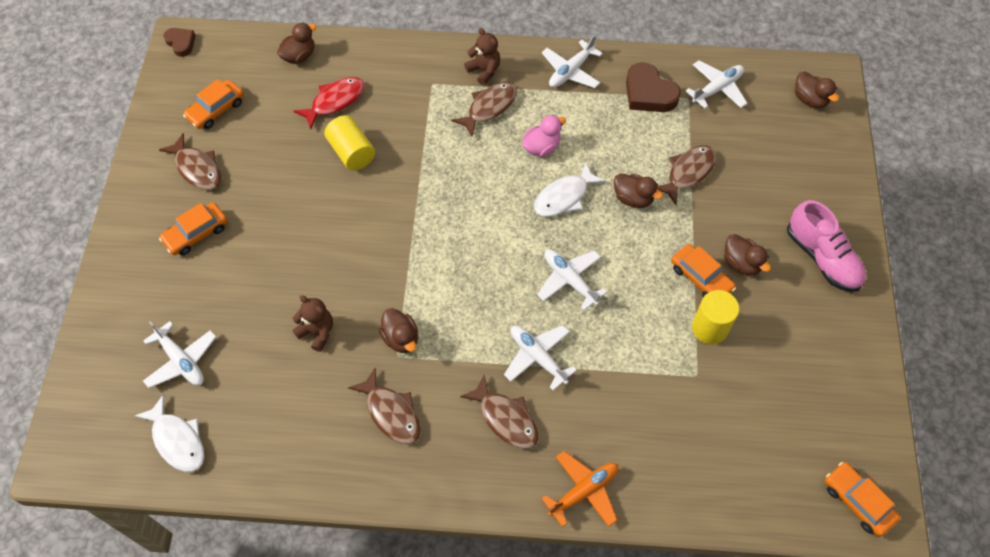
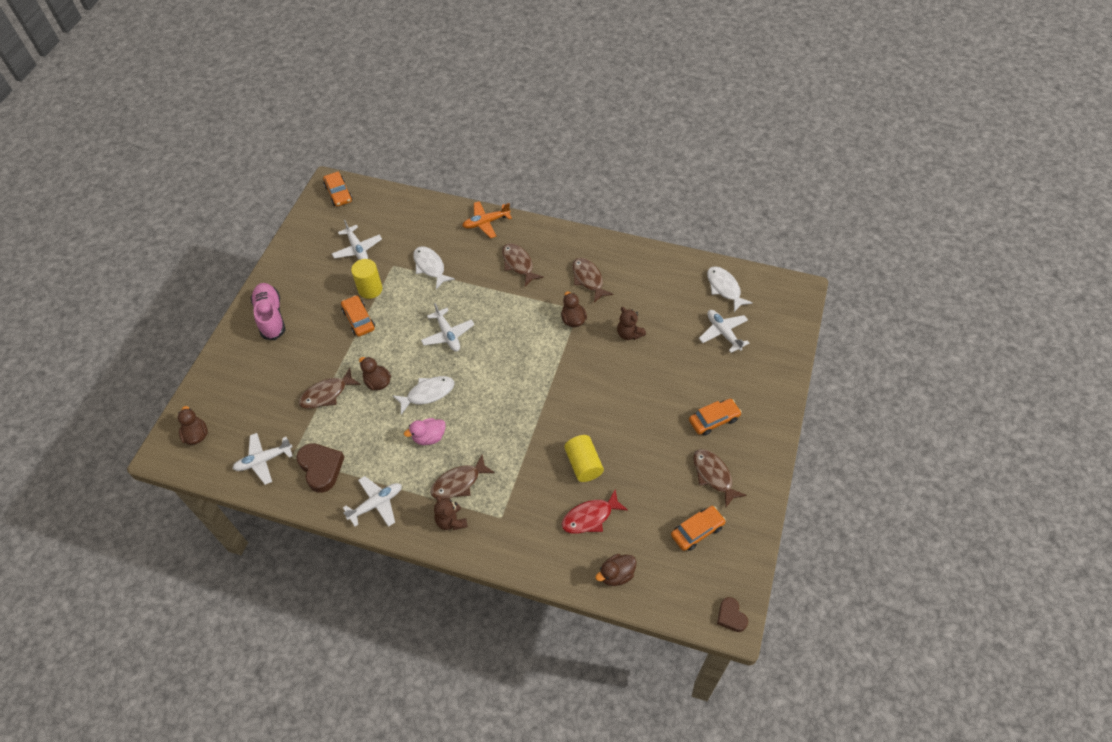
camera: 165 degrees left, 5 degrees down
white plane [504,325,577,391] -> white plane moved to [332,220,382,260]
brown duck [724,234,771,276] -> none
none -> white fish [413,246,455,289]

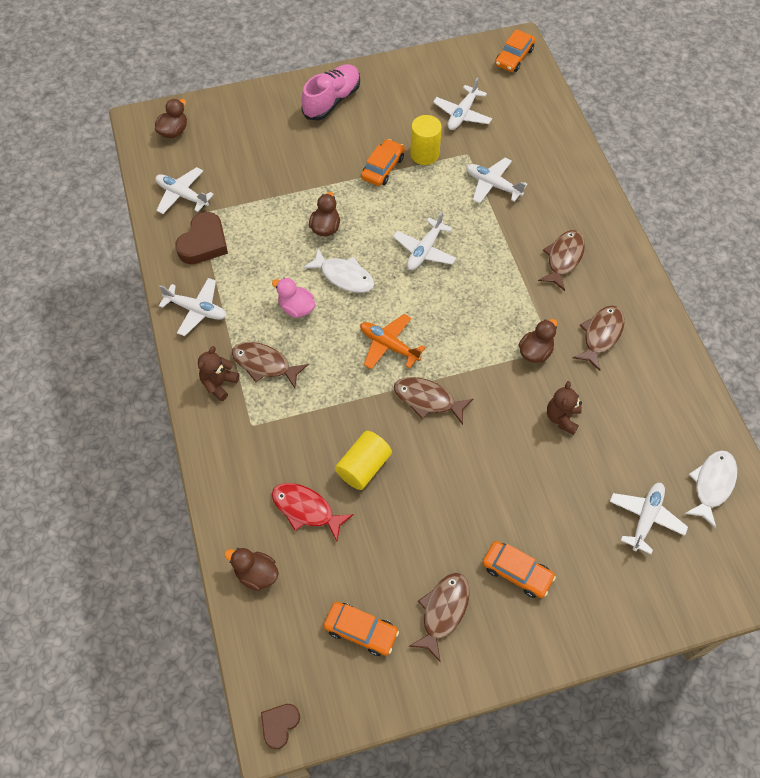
camera: 55 degrees right, 5 degrees up
brown fish [299,368,361,409] -> brown fish moved to [394,377,473,425]
white fish [413,246,455,289] -> white plane [466,157,527,204]
orange plane [462,201,512,238] -> orange plane moved to [360,314,426,369]

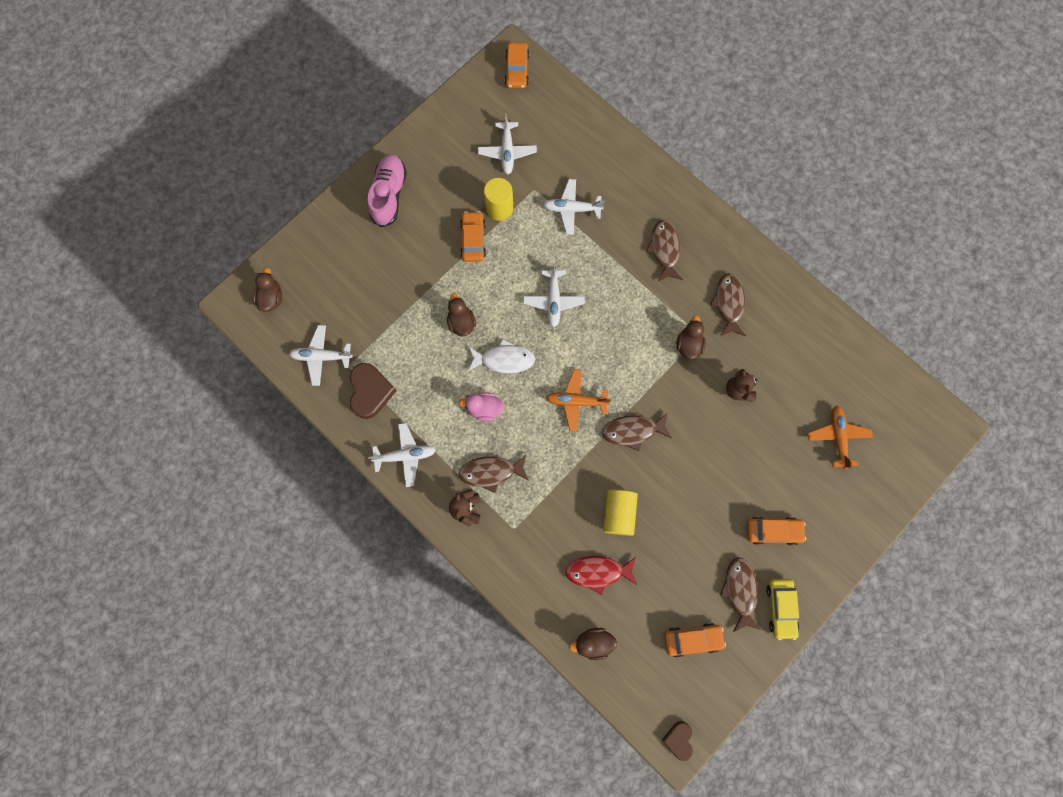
camera: 30 degrees left, 15 degrees up
white plane [610,483,688,554] -> orange plane [808,405,873,469]
white fish [685,450,737,528] -> none
none -> yellow car [766,579,799,640]

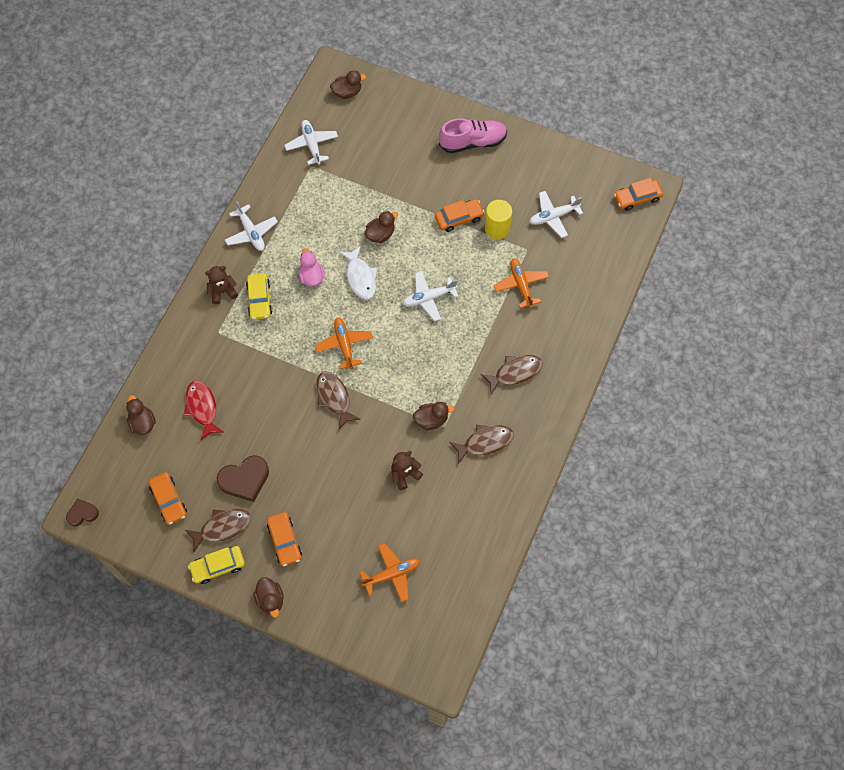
camera: 70 degrees right, 10 degrees down
brown heart [350,363,397,419] -> brown heart moved to [217,455,269,502]
brown fish [459,455,529,493] -> yellow car [246,273,272,320]
white plane [543,179,605,235] -> orange plane [494,259,549,308]
yellow cylinder [603,490,638,536] -> none
none -> brown duck [253,577,284,618]

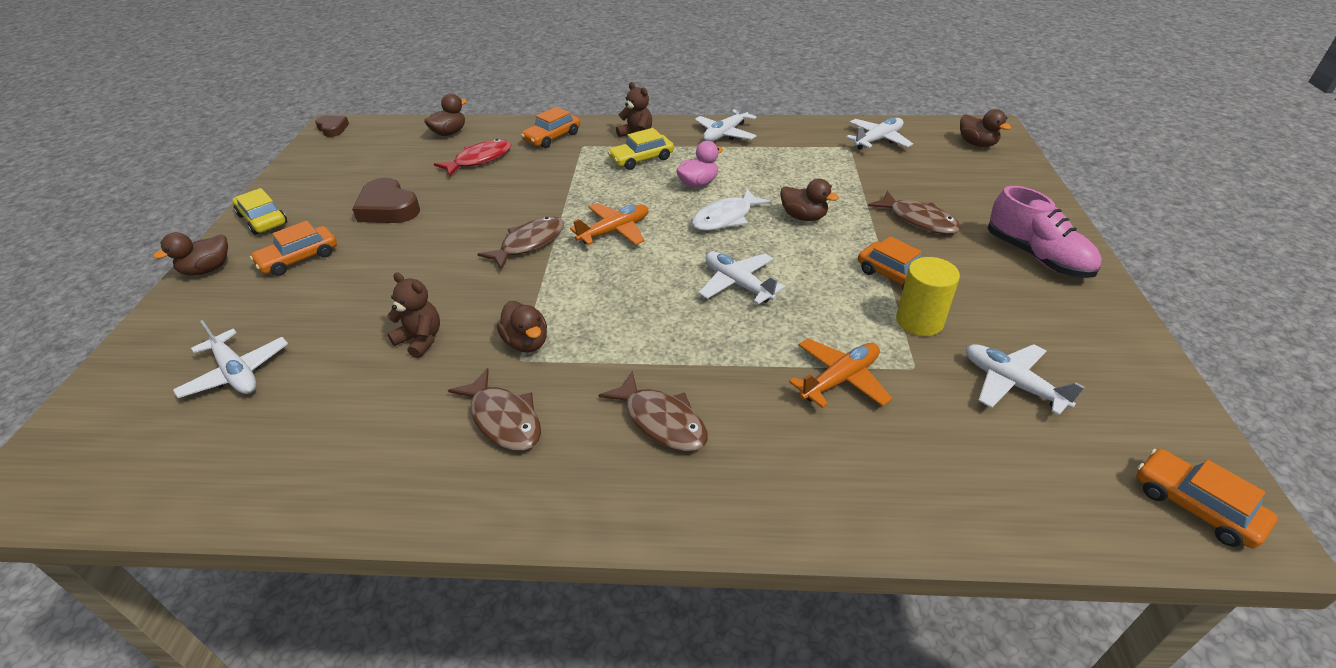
camera: 70 degrees right, 25 degrees down
orange car [148,472,187,525] -> orange car moved to [521,107,580,148]
brown fish [185,509,251,553] -> brown fish moved to [868,191,961,234]
orange plane [360,543,420,602] -> white plane [173,320,288,398]

